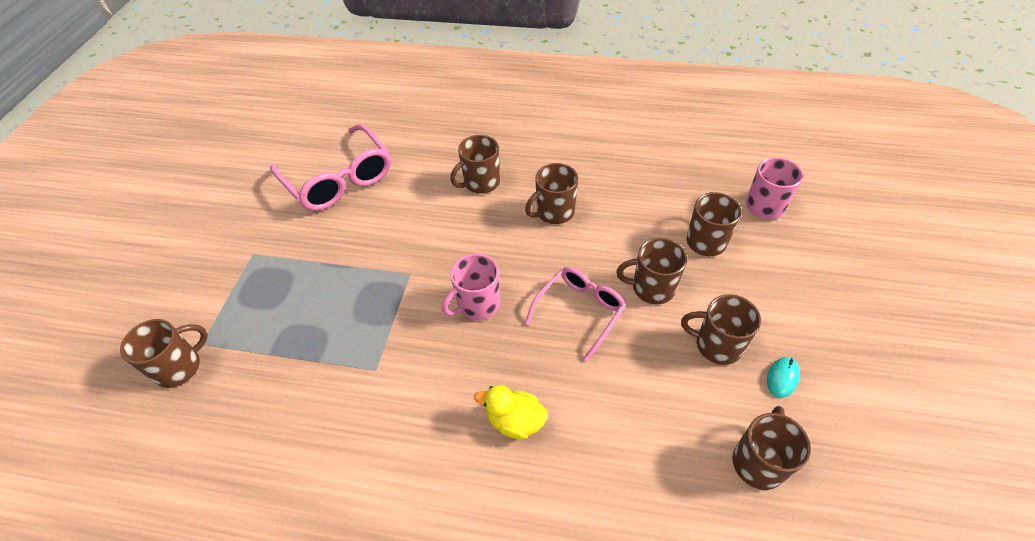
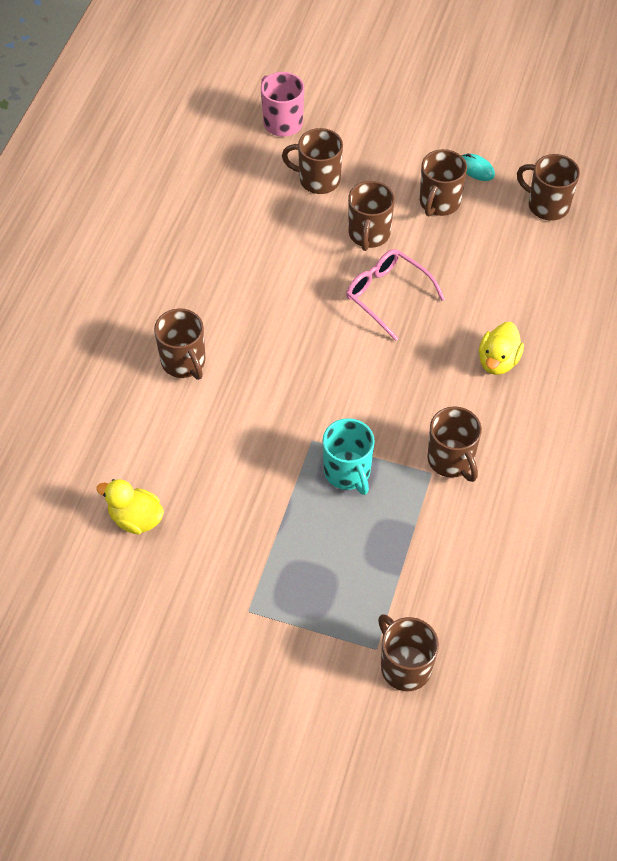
camera: 85 degrees left, 5 degrees up
pink glasses [270,124,391,211] -> yellow duck [96,479,164,534]
pink mug [442,254,500,320] -> none
brown mug [525,163,578,224] -> brown mug moved to [427,406,482,482]
none -> turquoise mug [323,418,375,495]

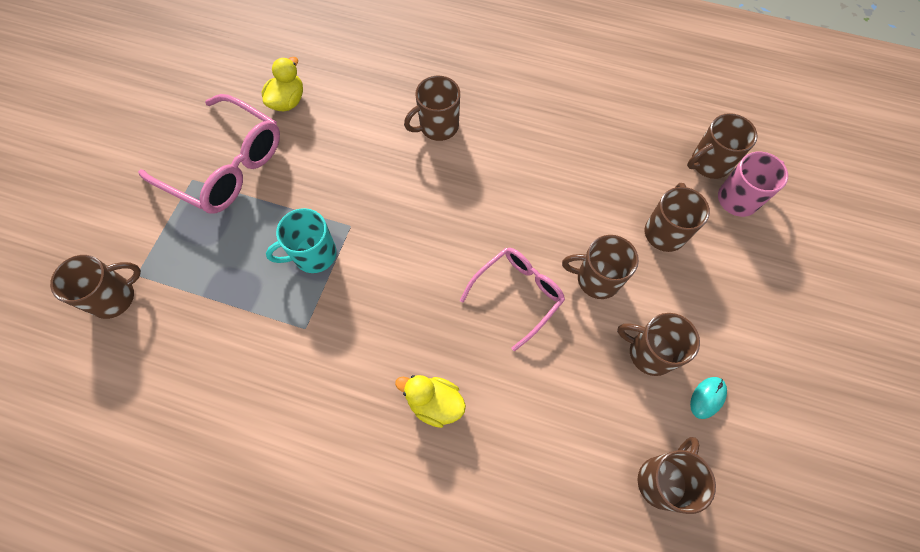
camera: 90 degrees right, 10 degrees up
brown mug [427,406,482,482] -> brown mug moved to [687,113,758,179]
none -> pink glasses [138,94,280,214]

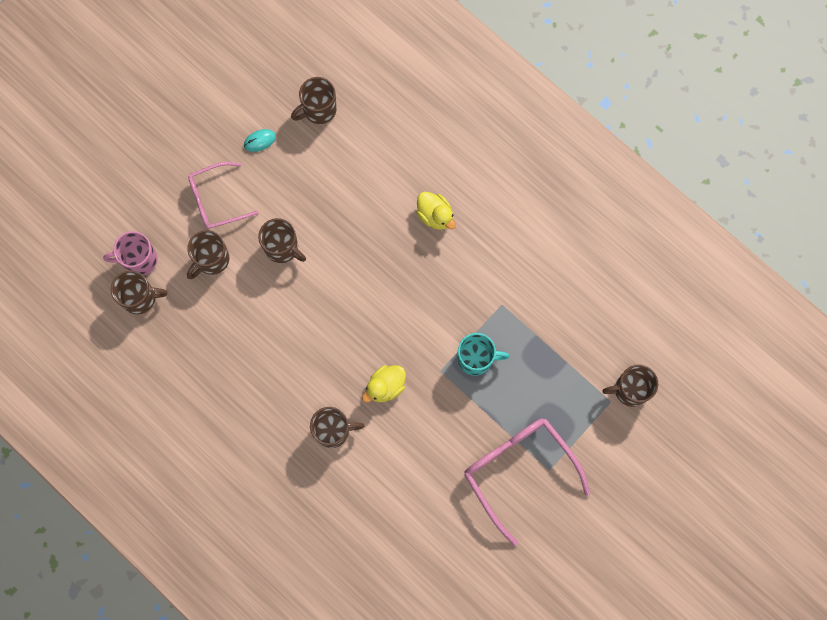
camera: 155 degrees left, 10 degrees up
yellow duck [262,57,303,111] -> yellow duck moved to [362,365,406,403]
pink glasses [460,248,565,351] -> pink glasses moved to [188,162,259,229]
brown mug [617,313,700,376] -> none

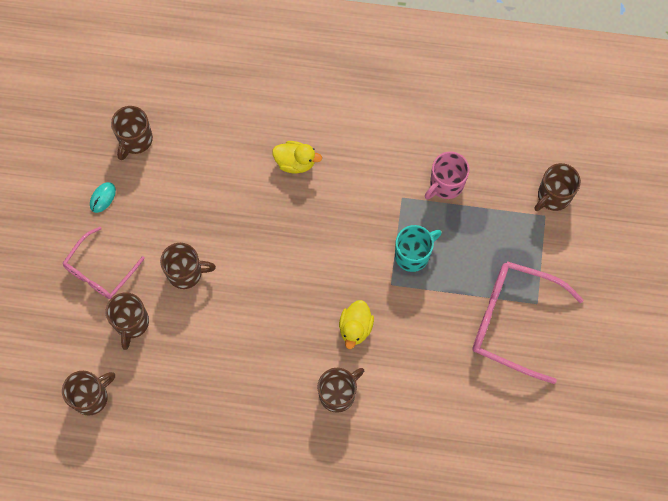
camera: 35 degrees left, 5 degrees down
pink mug [103,231,158,275] -> pink mug moved to [425,152,469,199]

